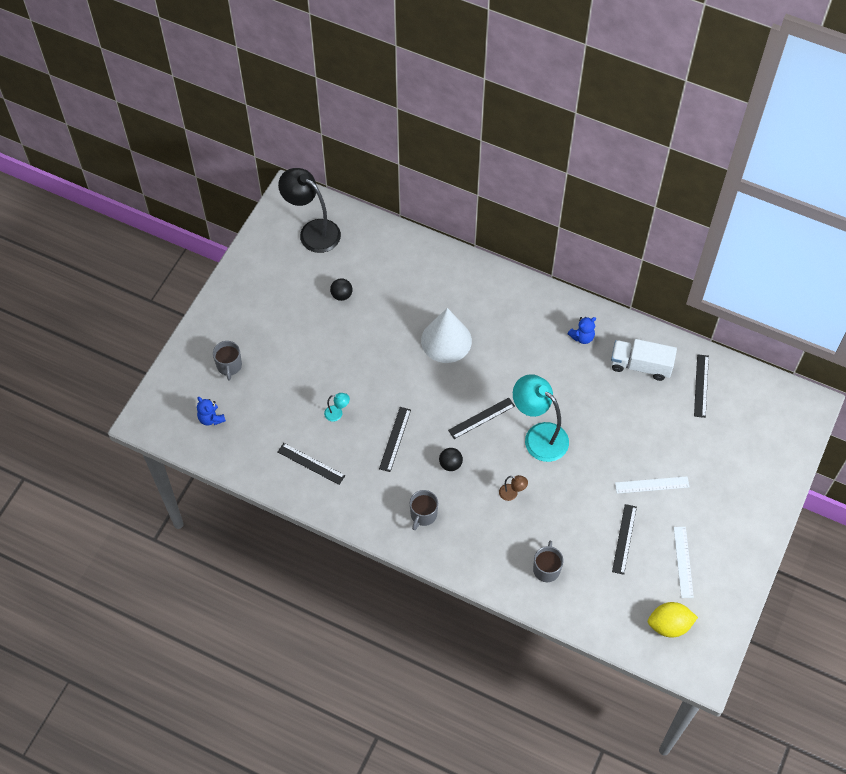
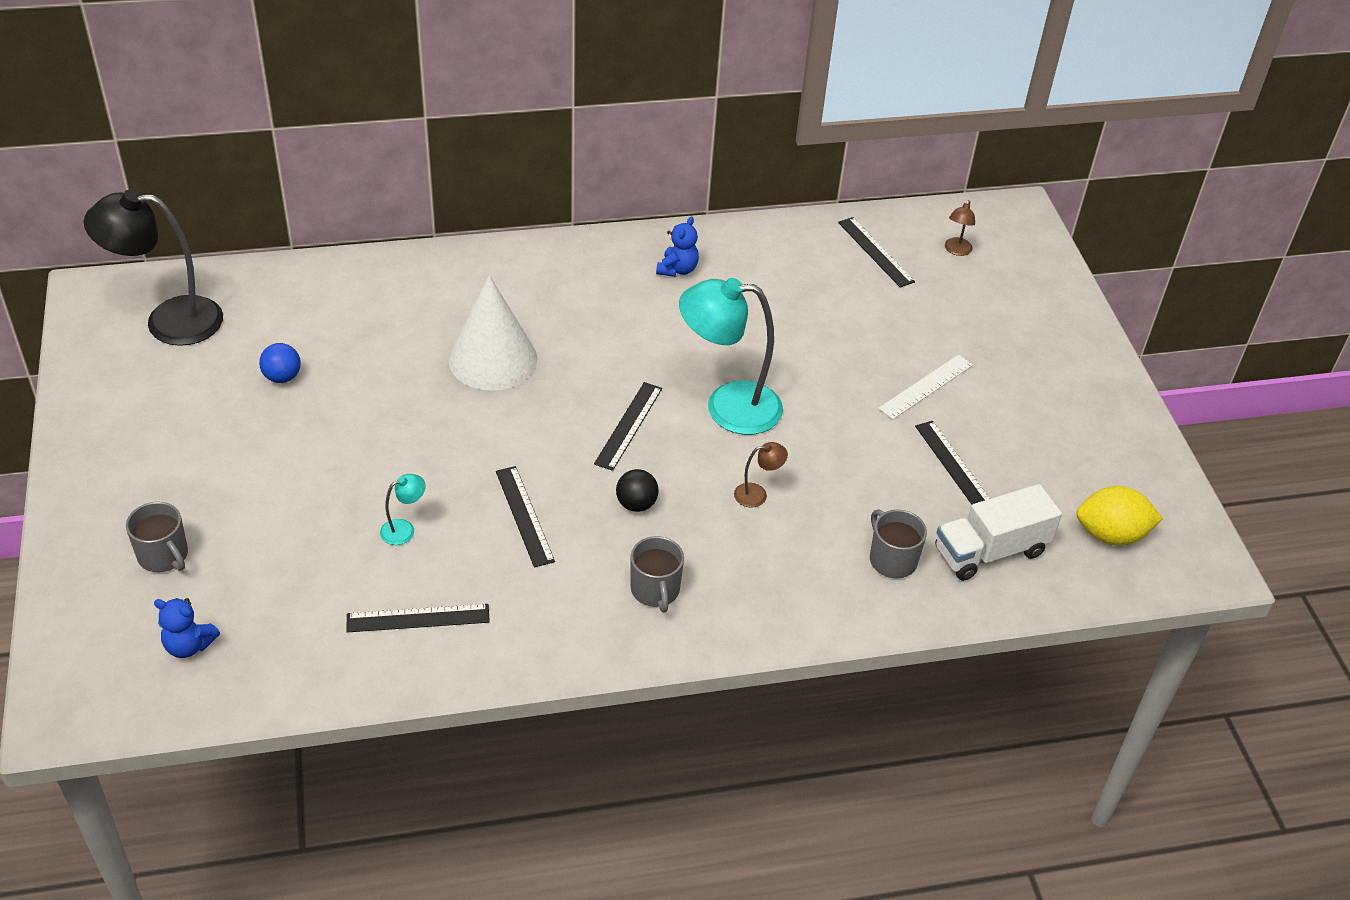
camera: 40 degrees left, 15 degrees down
black ball [330,278,353,301] -> blue ball [259,343,301,383]
white truck [611,339,677,381] -> white truck moved to [936,484,1062,581]
yellow lemon [648,602,698,638] -> yellow lemon turned 45 degrees clockwise [1076,486,1163,546]
white ruler [674,527,694,598] -> none
none -> brown lamp [945,200,975,256]

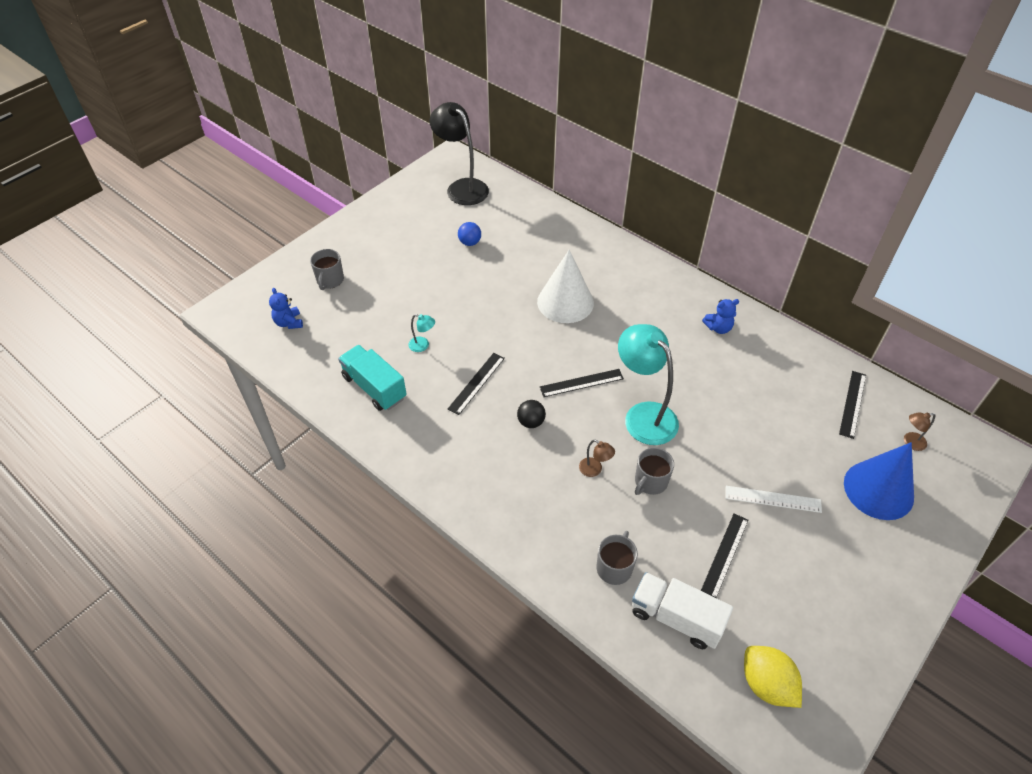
camera: 55 degrees right, 5 degrees up
black ruler [346,604,490,632] -> turquoise truck [338,345,407,411]
grey mug [631,536,684,612] -> grey mug moved to [635,447,674,495]
none -> blue cone [844,442,914,520]

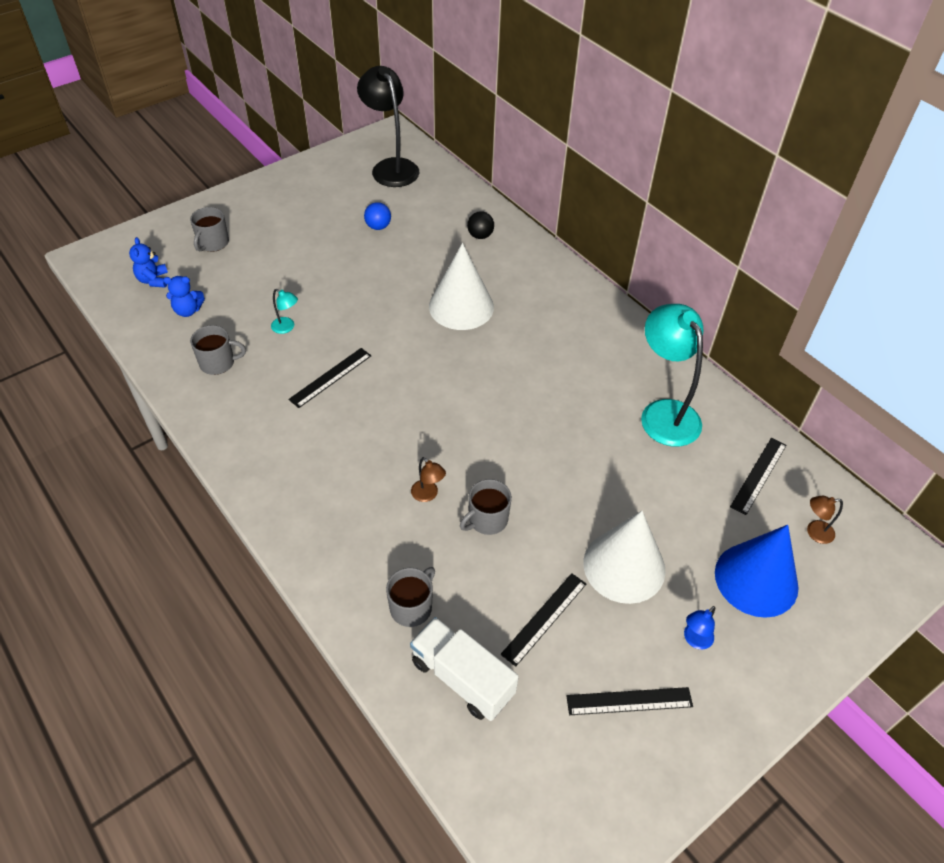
camera: 10 degrees right, 0 degrees up
turquoise truck [338,345,407,411] -> grey mug [190,325,246,375]
black ball [517,400,546,428] -> black ball moved to [467,211,494,239]
black ruler [540,369,624,397] -> black ruler moved to [566,687,693,715]
turquoise lamp [618,324,679,445] -> turquoise lamp moved to [641,304,704,447]
blue teddy bear [702,299,739,334] -> blue teddy bear moved to [163,276,205,317]
white ruler [725,486,822,513] -> white cone [583,511,665,604]
yellow lemon [744,646,802,708] -> none
none -> blue lamp [684,606,715,650]

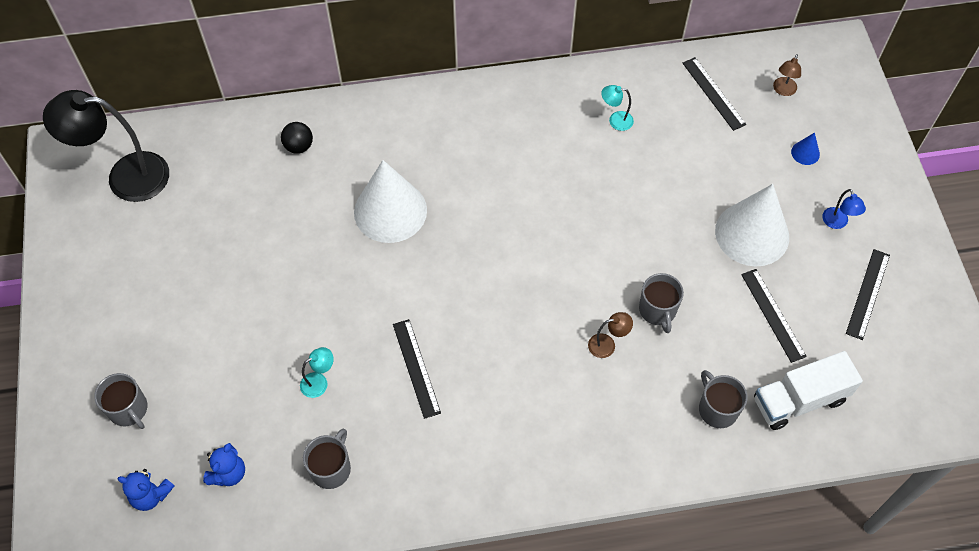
camera: 60 degrees left, 10 degrees up
blue ball [364,202,391,230] -> none
turquoise lamp [641,304,704,447] -> turquoise lamp [601,85,634,131], size x0.42
blue cone [715,525,799,618] -> blue cone [791,132,820,165], size x0.40

